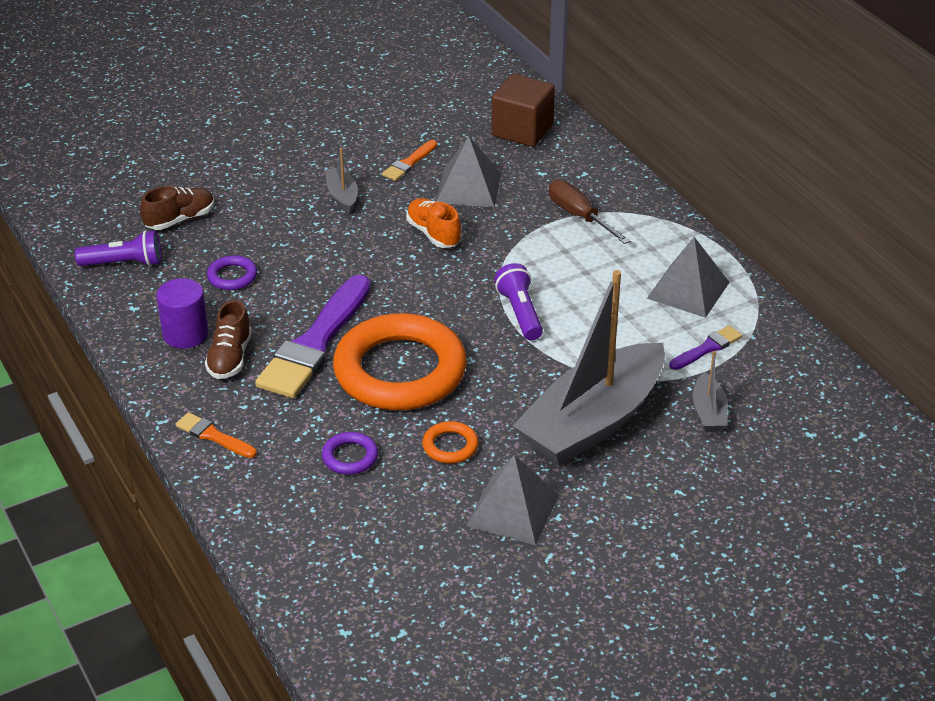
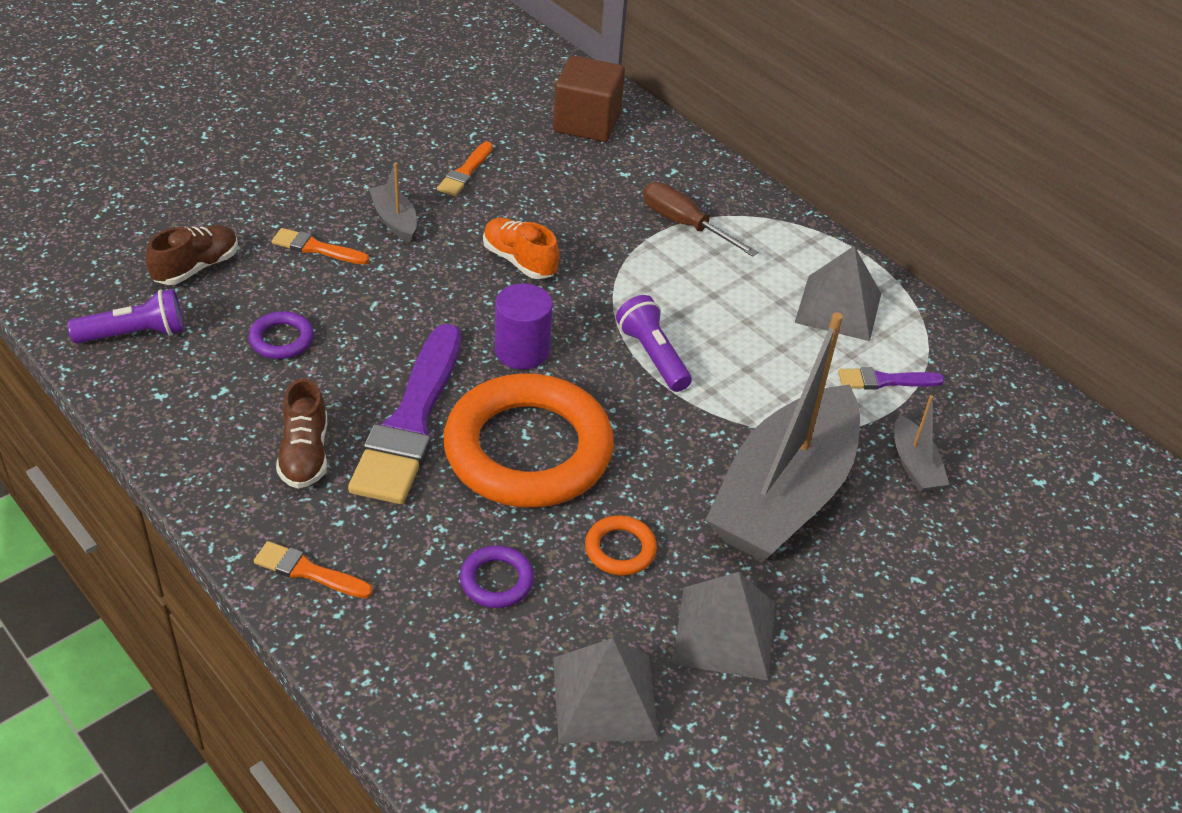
camera: 15 degrees left, 5 degrees up
purple cylinder [156,278,208,348] -> purple cylinder moved to [495,284,553,369]
grey pyramid [436,136,501,208] -> grey pyramid moved to [553,638,659,743]
purple brush [669,325,742,370] -> purple brush turned 135 degrees counterclockwise [838,367,945,390]
none -> orange brush [272,228,369,264]

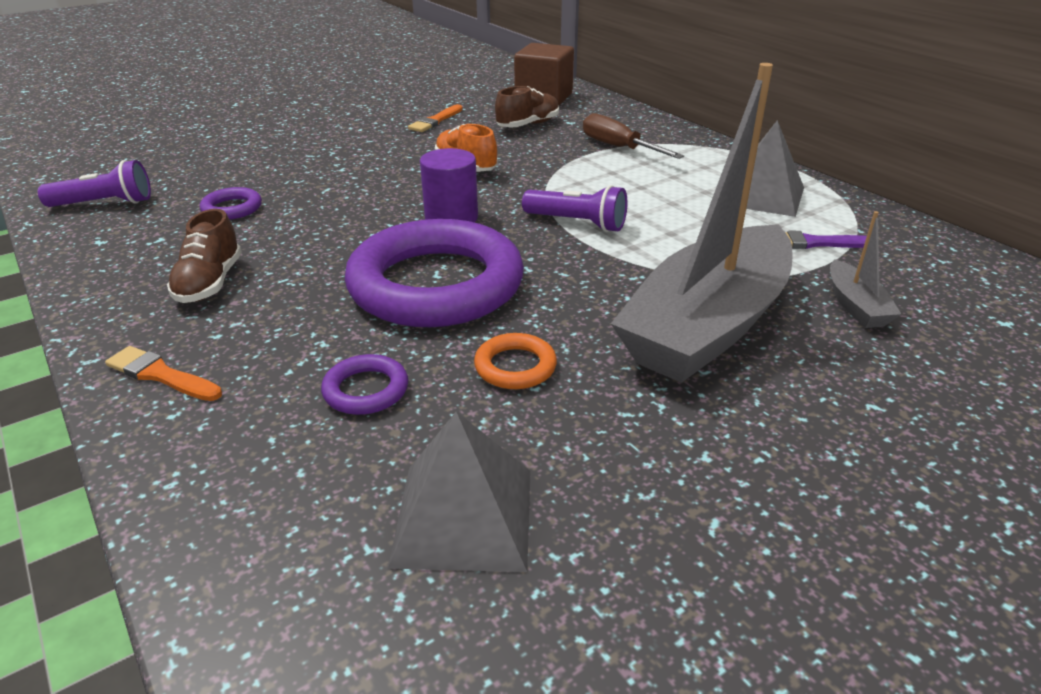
camera: 10 degrees right, 10 degrees down
brown shoe [146,225,238,285] -> brown shoe moved to [495,86,559,127]
orange brush [272,228,369,264] -> none
purple brush [348,324,461,504] -> none
grey boat [369,162,417,242] -> none
orange ring [443,373,614,508] -> purple ring [344,219,524,327]
purple flashlight [616,295,692,392] -> purple flashlight turned 135 degrees clockwise [522,185,627,232]
grey pyramid [673,572,775,680] -> none

